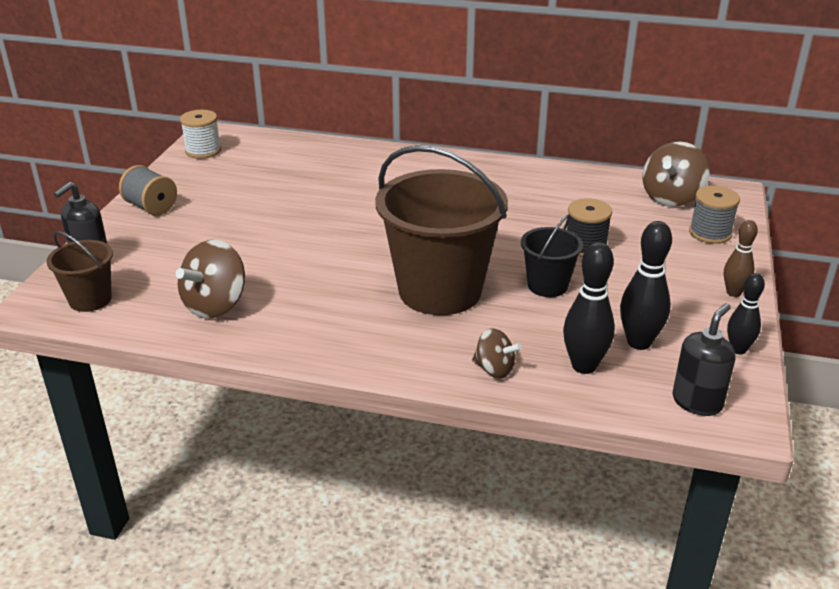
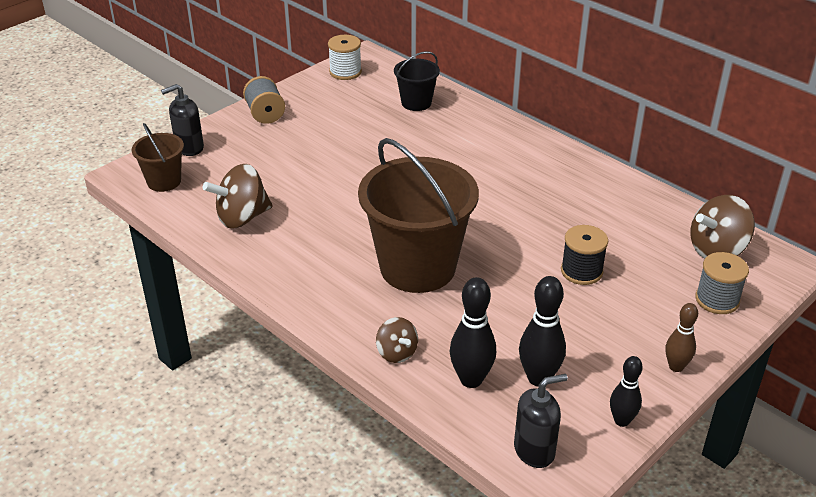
camera: 30 degrees right, 5 degrees up
black bucket [521,214,583,297] -> black bucket moved to [394,51,440,111]

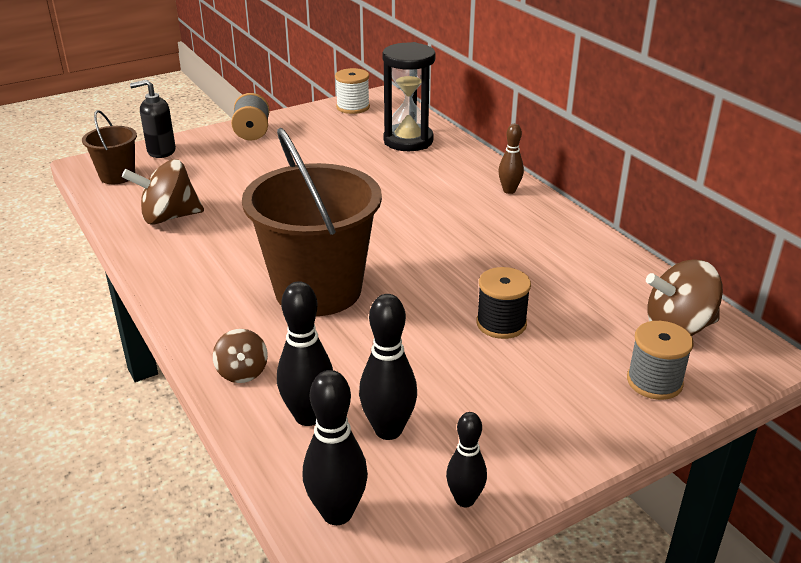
camera: 15 degrees right, 5 degrees down
black bucket [394,51,440,111] -> black hourglass [382,42,436,151]
black soap dispenser [514,374,568,468] -> black bowling pin [303,370,368,525]
brown bowling pin [666,303,698,372] -> brown bowling pin moved to [498,124,524,194]

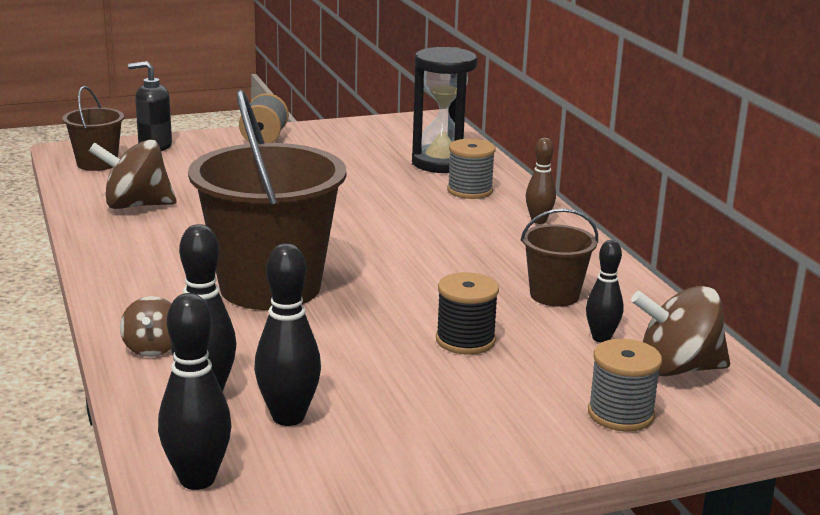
camera: 10 degrees right, 10 degrees down
white spool [335,68,370,114] -> none
black bowling pin [446,412,487,507] -> black bowling pin moved to [586,240,624,343]
none -> grey spool [447,139,496,199]
none -> brown bucket [521,209,598,307]

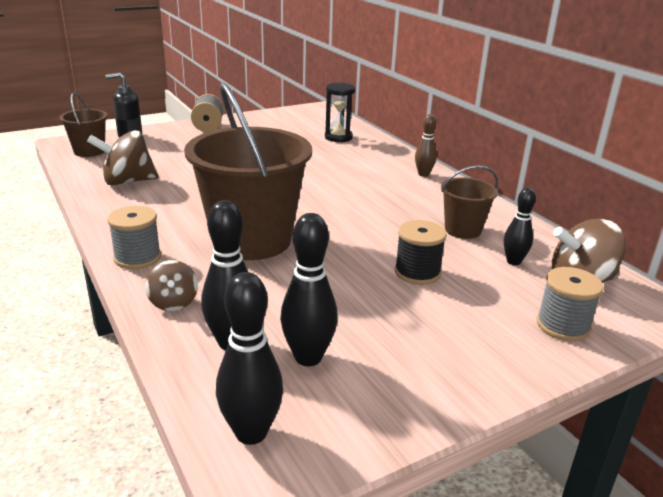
camera: 10 degrees left, 5 degrees up
black hourglass [412,47,477,173] -> black hourglass [325,83,355,142], size x0.67
grey spool [447,139,496,199] -> grey spool moved to [107,206,161,269]

